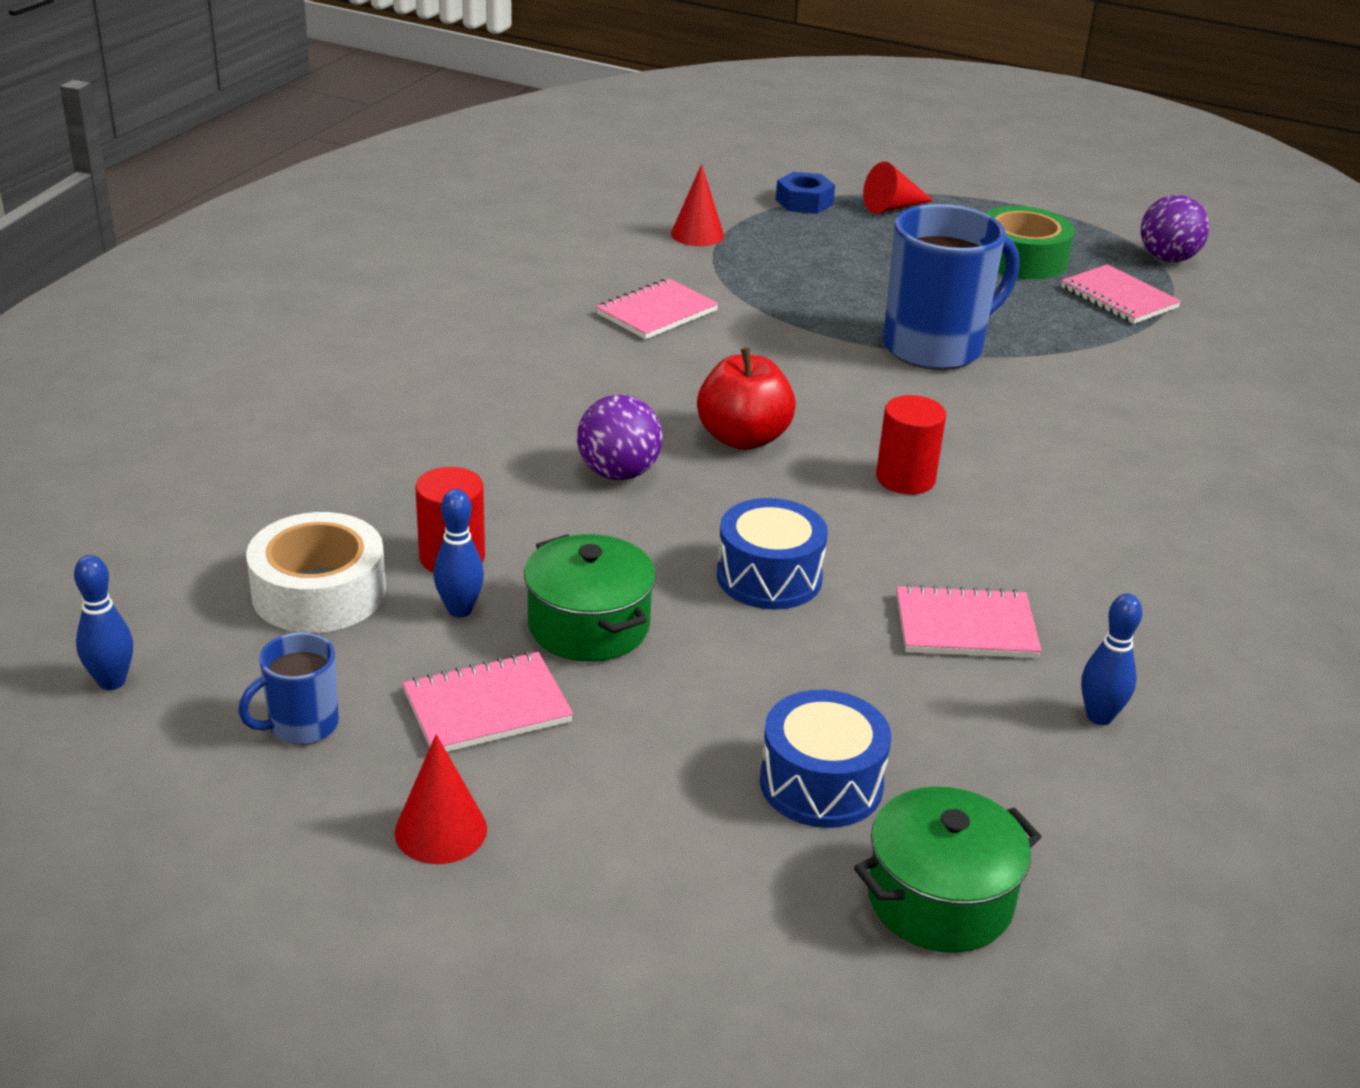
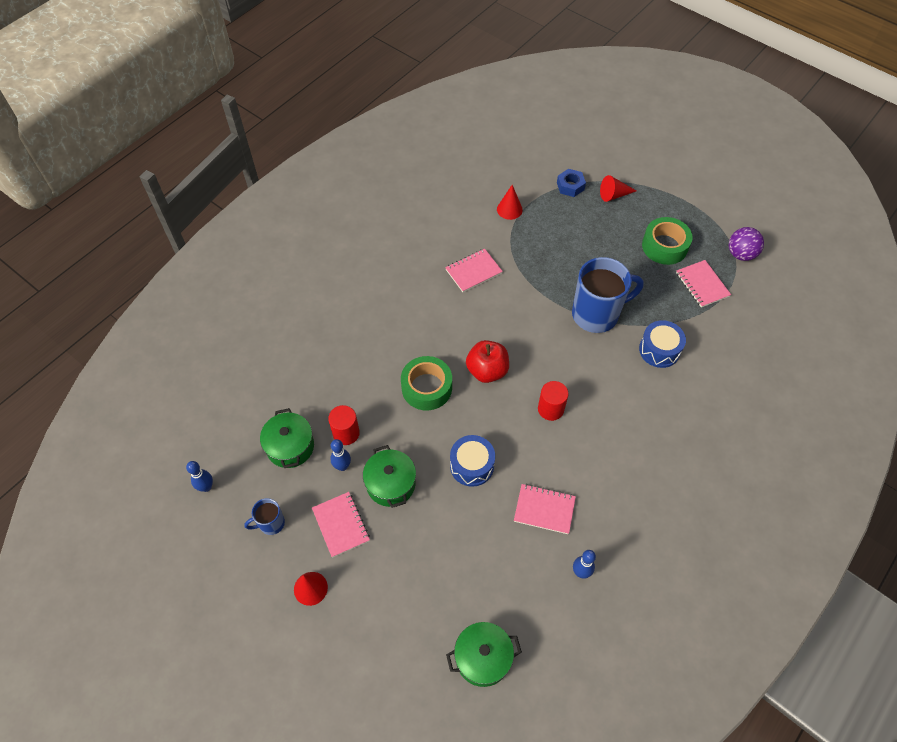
camera: 15 degrees right, 25 degrees up
white tape [246,512,386,633] -> green pot [260,408,314,468]
pink notebook [403,652,573,752] -> pink notebook turned 75 degrees clockwise [312,492,370,558]
purple ball [577,395,662,480] -> green tape [401,356,452,410]
blue drum [760,690,891,828] -> blue drum moved to [639,320,686,368]

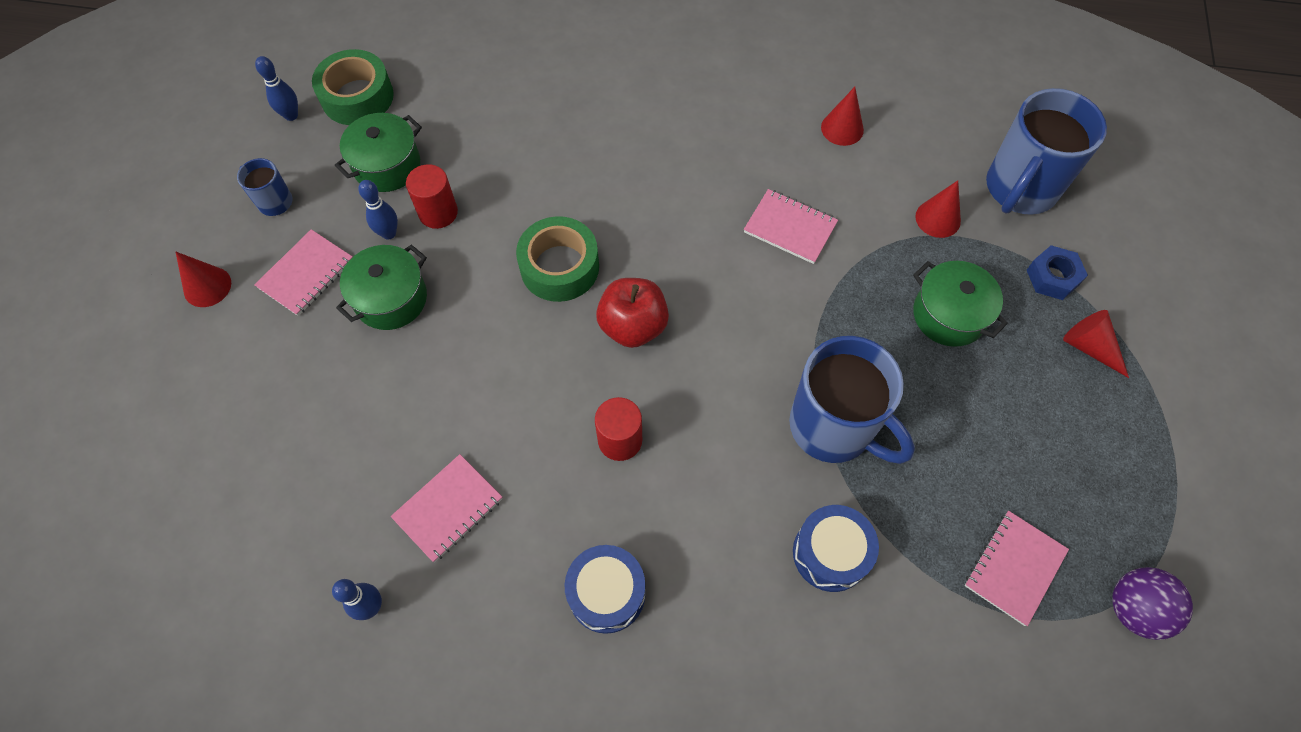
camera: 60 degrees right, 5 degrees up
green pot [446,622,522,687] -> green pot moved to [913,261,1008,347]
blue drum [450,435,495,487] -> blue drum moved to [565,545,646,634]
pink notebook [514,484,576,534] -> pink notebook turned 60 degrees clockwise [391,454,502,562]
green tape [642,217,693,265] -> green tape moved to [312,49,394,125]
none -> red cone [821,87,864,146]
none -> blue mug [986,88,1107,215]

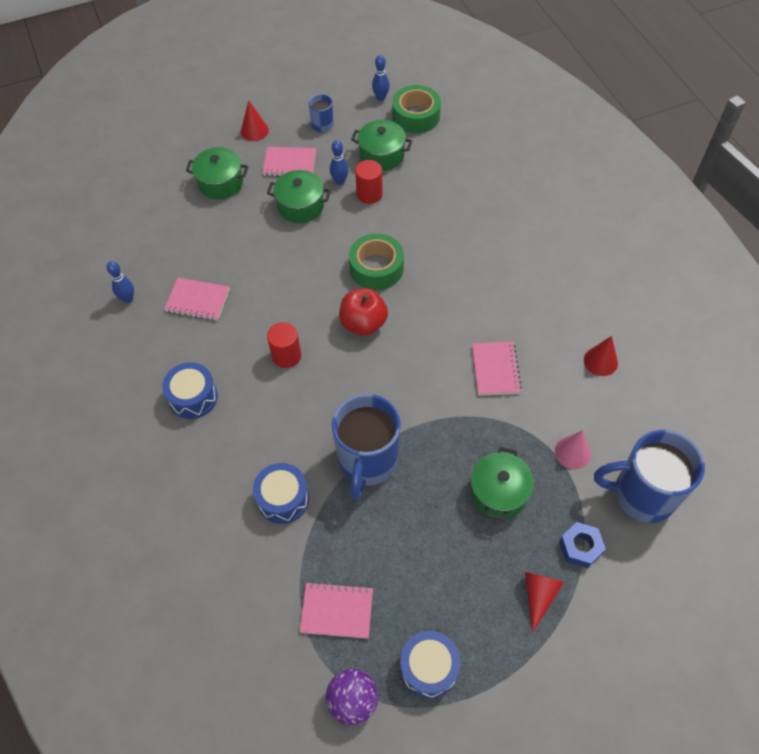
camera: 60 degrees right, 5 degrees down
red cone [915,180,961,238] -> pink cone [555,430,591,469]
none -> green pot [186,147,248,199]
none -> blue drum [400,631,460,699]

